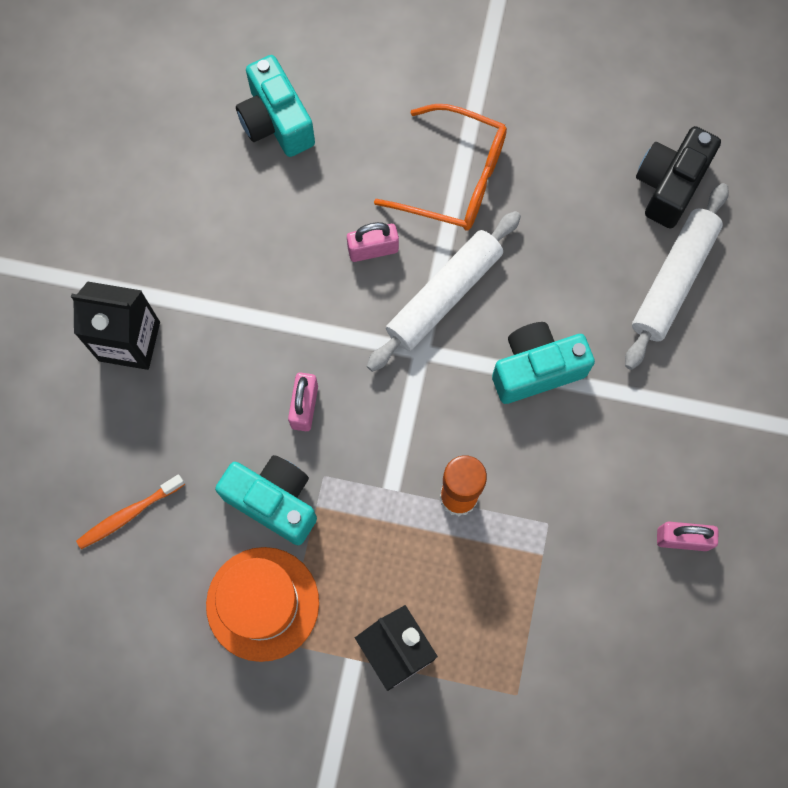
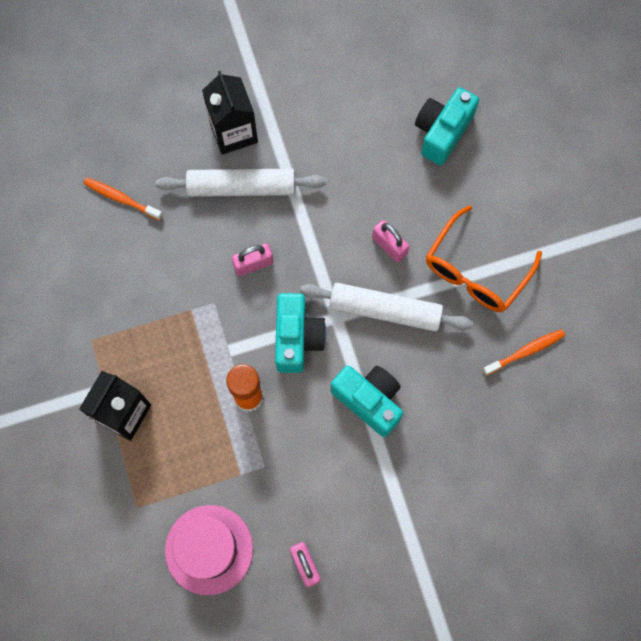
camera: 60 degrees right, 0 degrees up
orange hat [206,547,319,662] -> none
turquoise camera [215,455,317,545] -> turquoise camera moved to [275,293,326,373]
orange glasses [374,104,507,231] -> orange glasses turned 45 degrees clockwise [426,205,542,312]
white rolling pin [625,183,729,370] -> white rolling pin moved to [156,168,326,197]
black camera [636,126,721,229] -> none
none -> pink hat [165,505,253,595]
none -> orange toothbrush [483,329,565,376]

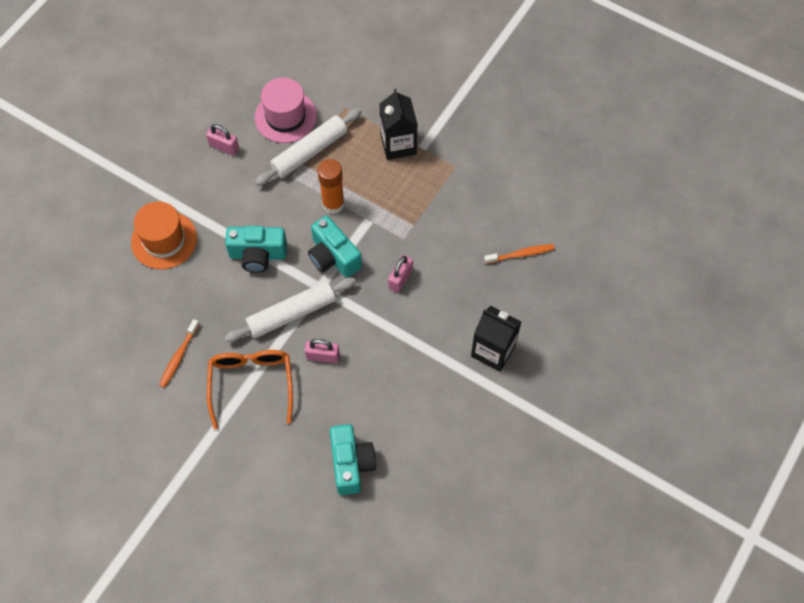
camera: 140 degrees right, 10 degrees down
white rolling pin [156,168,326,197] -> white rolling pin moved to [255,108,362,186]
none -> orange hat [131,201,197,269]

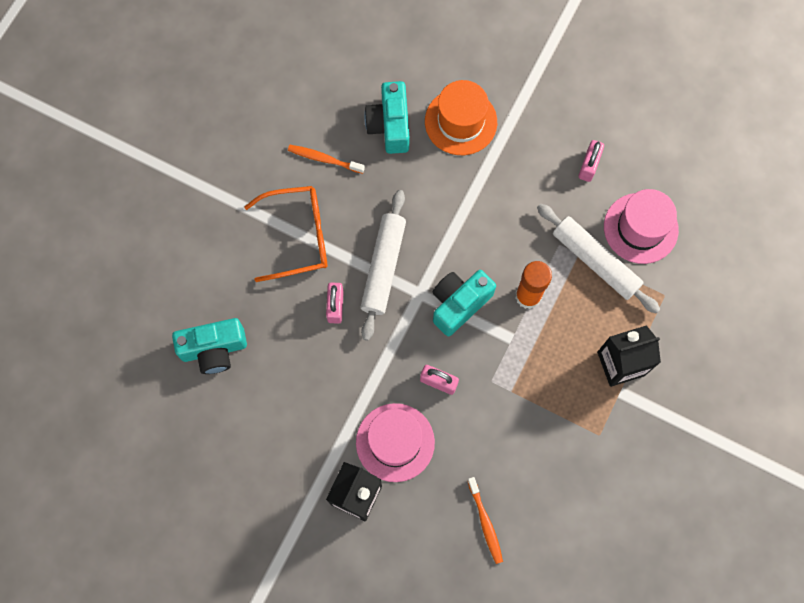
camera: 85 degrees right, 10 degrees up
white rolling pin [224,277,356,342] -> white rolling pin turned 45 degrees clockwise [361,190,406,341]
turquoise camera [225,226,287,273] -> turquoise camera moved to [364,81,409,154]
none -> pink hat [356,403,435,482]

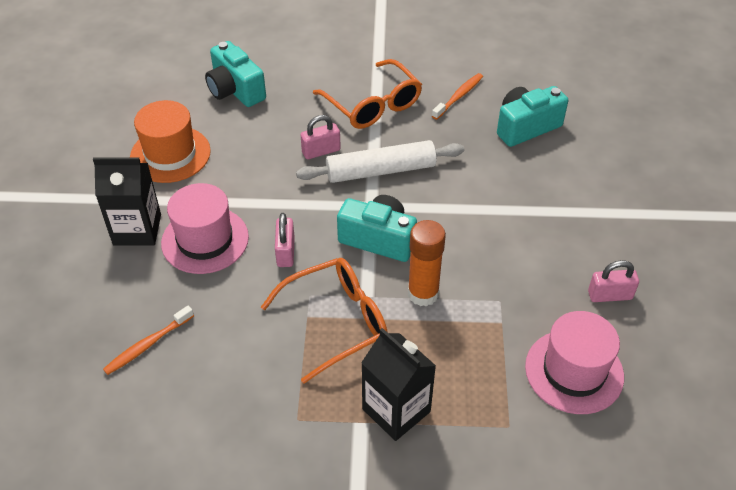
camera: 65 degrees right, 25 degrees down
orange toothbrush [288,145,365,174] -> orange toothbrush turned 45 degrees clockwise [432,73,483,120]
orange hat [425,80,497,155] -> orange hat moved to [130,100,211,183]
white rolling pin [537,204,660,313] -> none
none -> orange glasses [261,258,388,383]

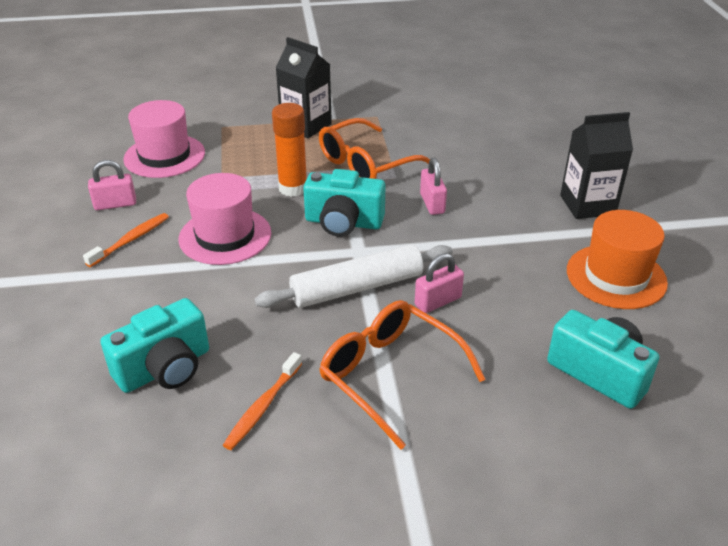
camera: 170 degrees right, 10 degrees down
orange toothbrush [103,305,194,375] -> orange toothbrush moved to [83,213,169,267]
pink hat [161,183,249,274] -> pink hat moved to [178,173,271,265]

